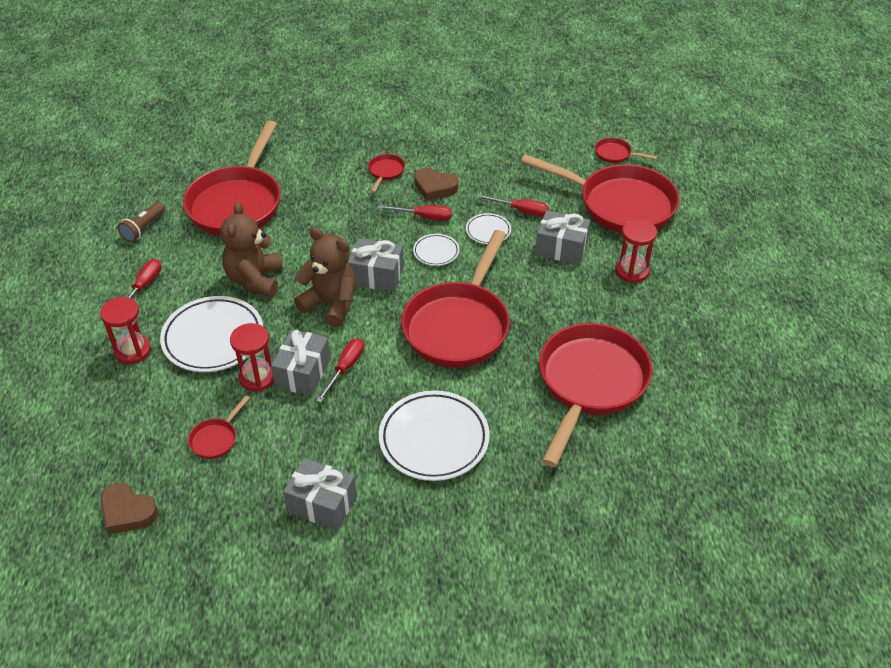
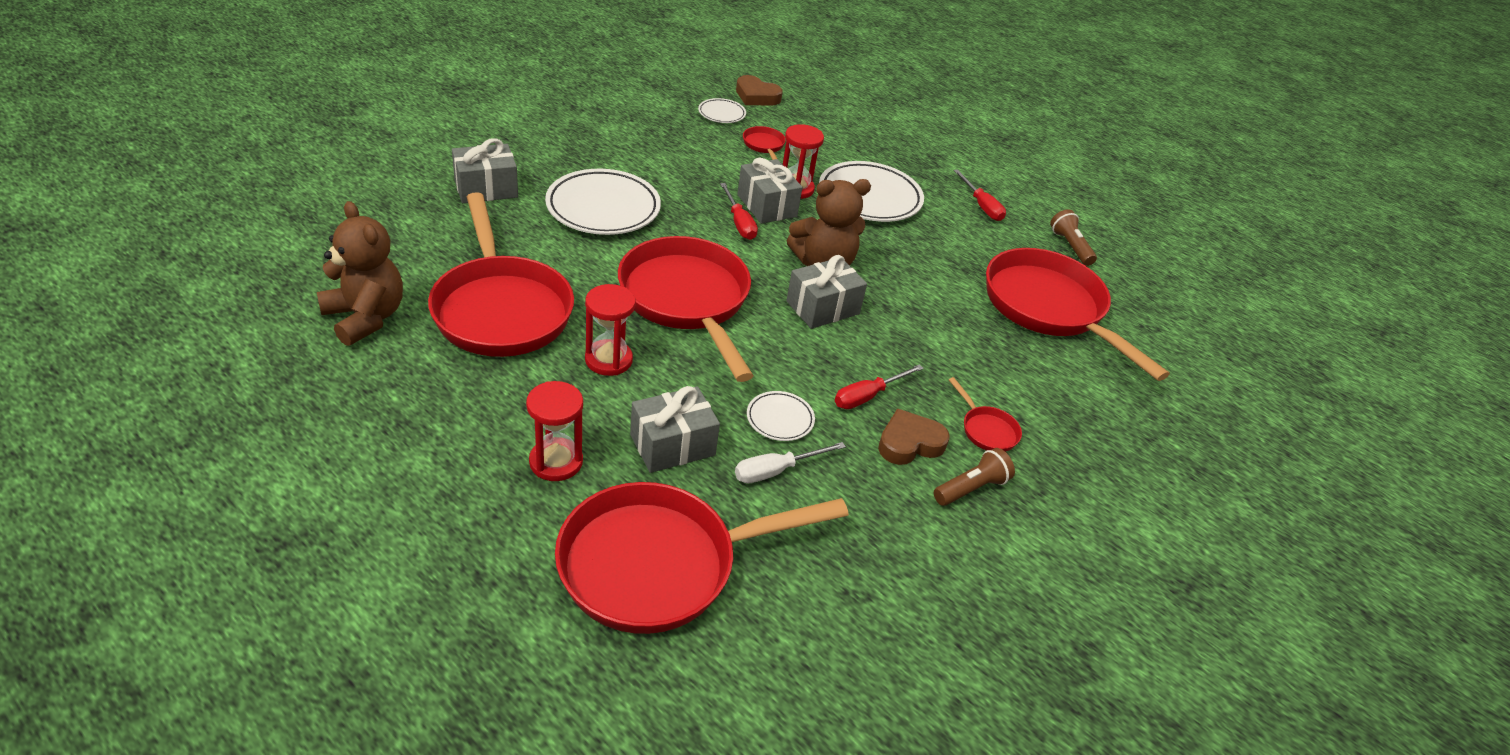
camera: 130 degrees right, 5 degrees down
red hourglass [100,297,151,364] -> red hourglass moved to [585,284,636,376]
brown heart [101,483,158,534] -> brown heart turned 135 degrees counterclockwise [736,75,783,105]
brown teddy bear [220,202,283,297] -> brown teddy bear moved to [317,201,403,346]
grey gift [283,458,357,531] -> grey gift moved to [452,138,518,203]
white plate [413,234,459,266] -> white plate moved to [698,98,746,123]
red screwdriver [476,194,549,216] -> white screwdriver [735,442,846,483]
red pan [595,138,657,163] -> none
none -> brown flashlight [934,448,1015,506]

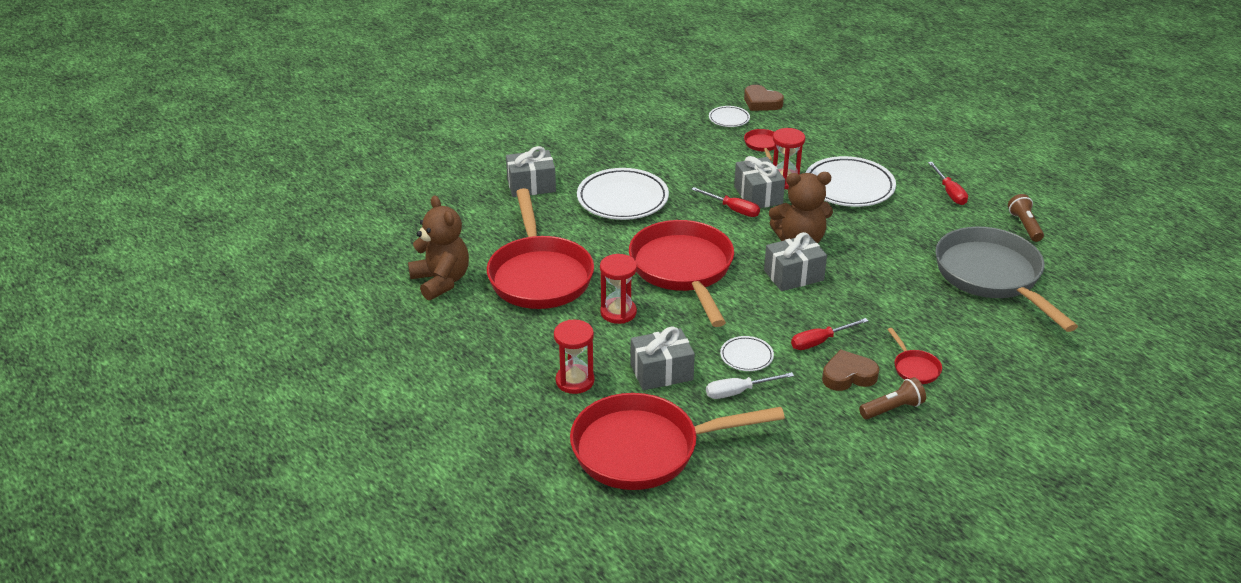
camera: 15 degrees right, 5 degrees down
red screwdriver [720,183,758,240] -> red screwdriver turned 45 degrees counterclockwise [691,187,760,217]
red pan [986,248,1170,381] -> grey pan [935,226,1078,332]

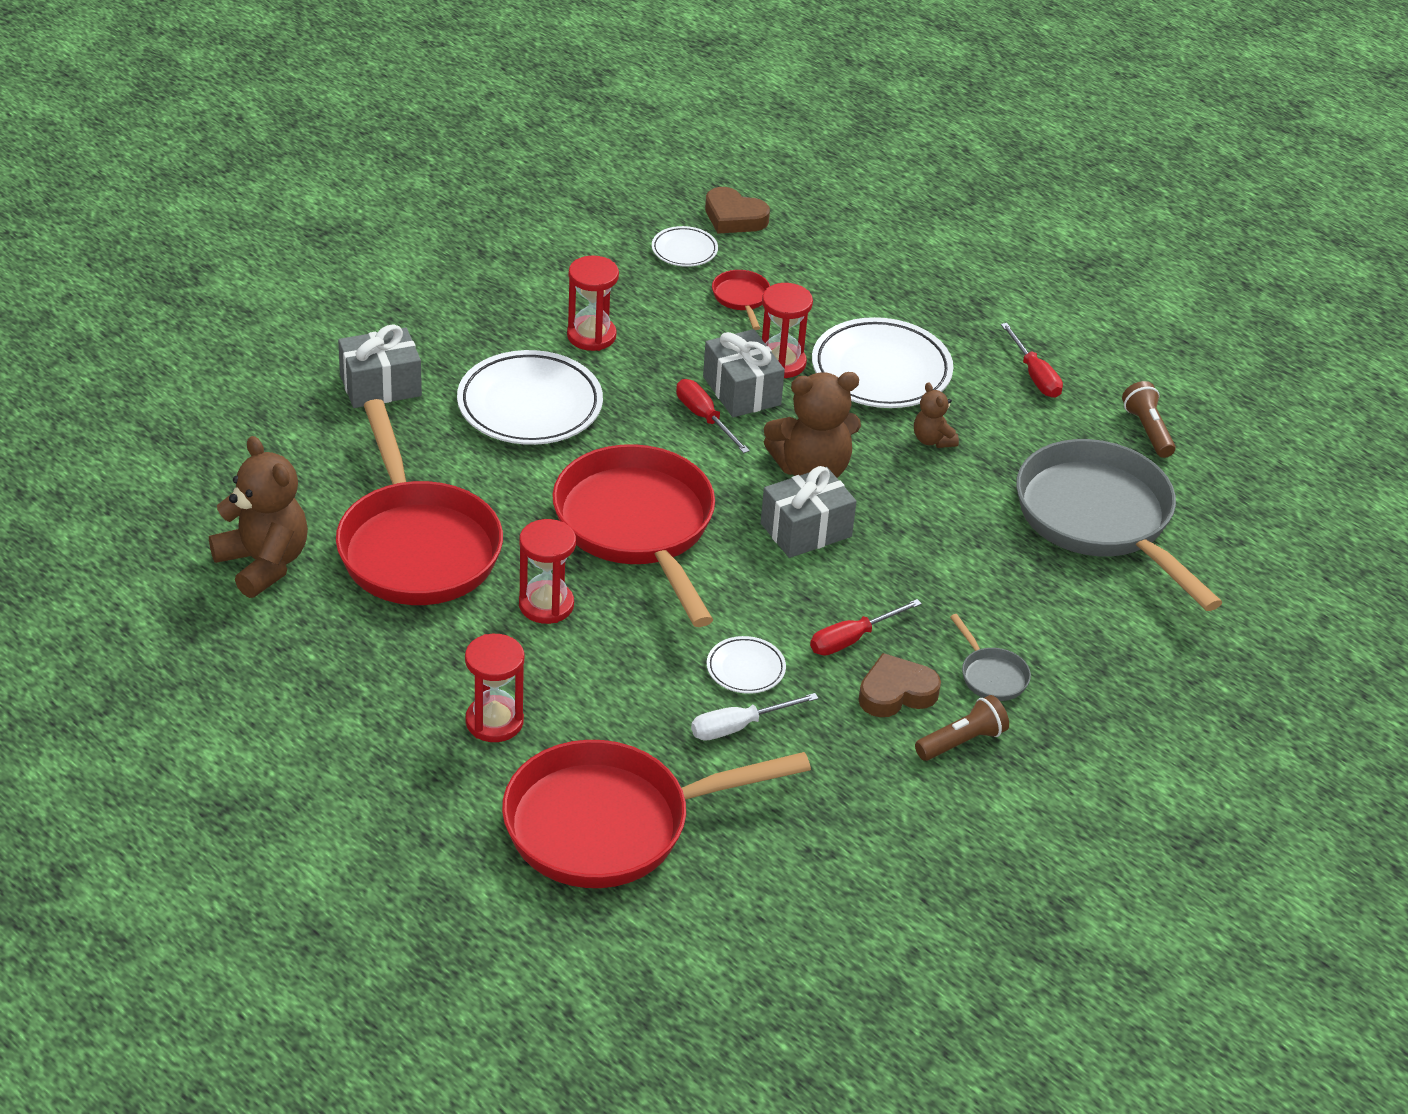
camera: 10 degrees left, 5 degrees up
grey gift [631,326,695,390] -> none
red screwdriver [691,187,760,217] -> red screwdriver turned 150 degrees counterclockwise [676,379,750,453]
red pan [887,328,942,384] -> grey pan [950,614,1031,701]
none -> red hourglass [567,255,619,351]
none -> brown teddy bear [914,382,959,448]

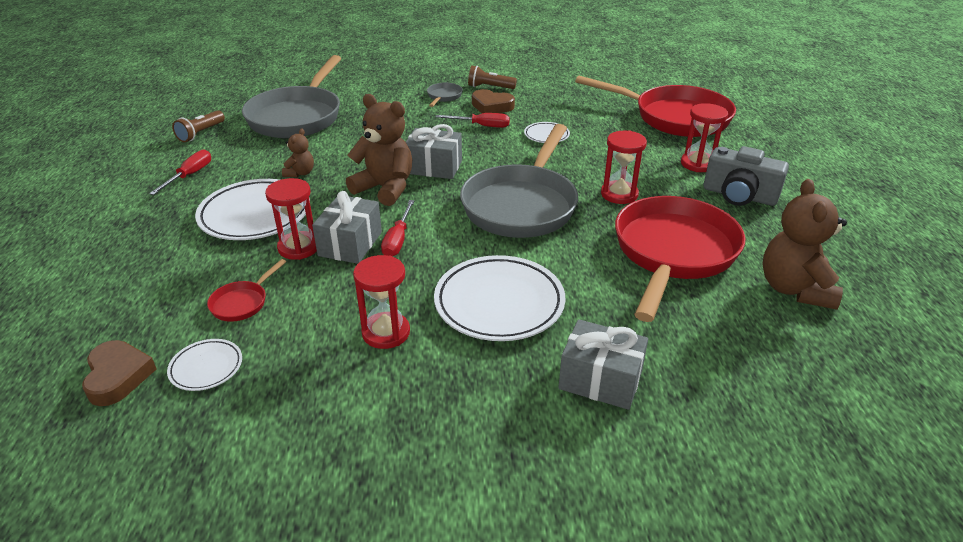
camera: 135 degrees left, 5 degrees down
red pan [552,444,715,627] -> grey pan [460,124,578,238]
white screwdriver [691,693,818,741] -> none
none -> grey camera [703,146,789,206]

